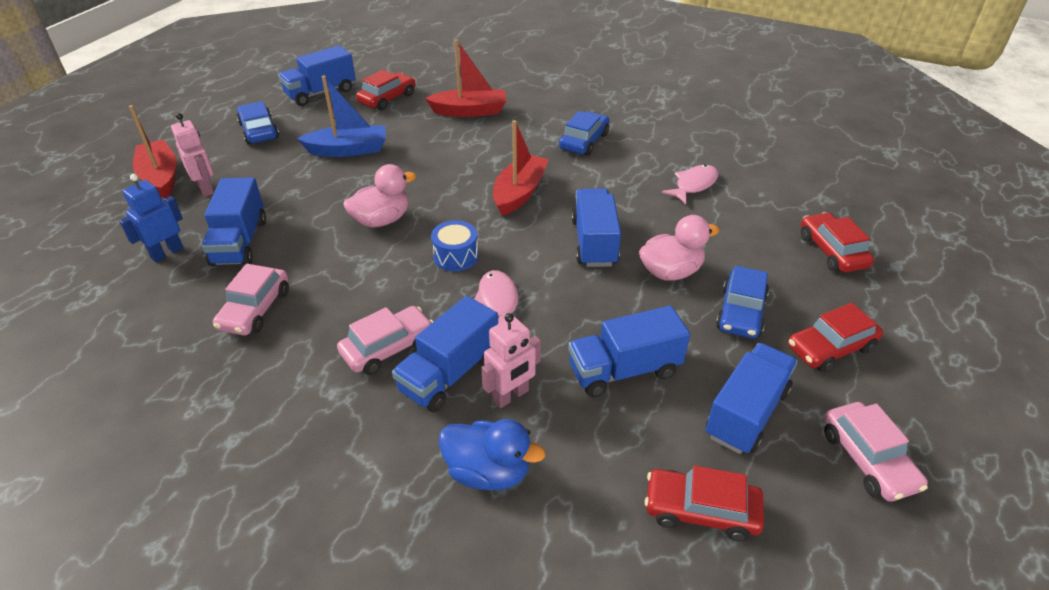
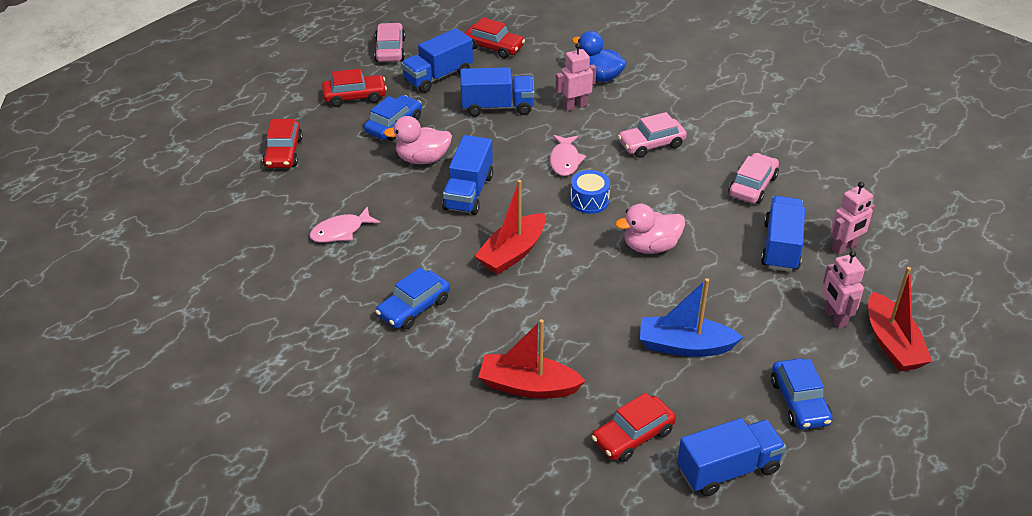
camera: 165 degrees left, 0 degrees up
blue robot [119,174,183,262] -> pink robot [831,182,875,255]
blue truck [392,296,498,412] -> none

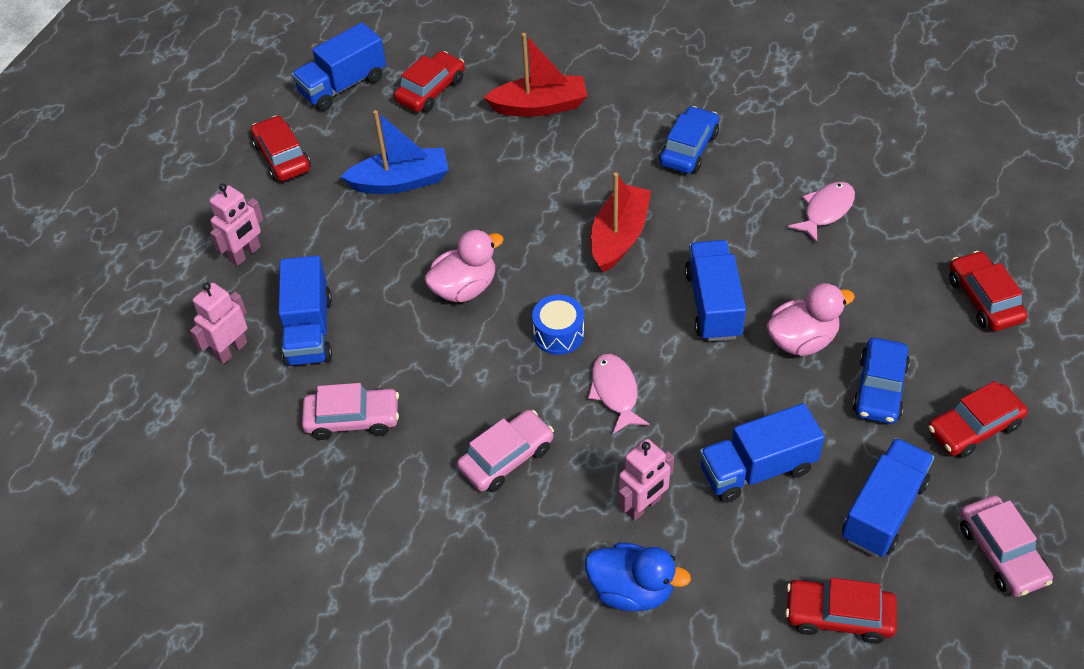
camera: 165 degrees right, 10 degrees up
pink car [729,153,779,204] -> pink car turned 105 degrees counterclockwise [302,383,399,440]
blue car [771,358,833,430] -> red car [251,115,311,181]
pink robot [822,251,865,328] -> pink robot turned 75 degrees clockwise [209,184,263,266]
red boat [868,267,932,372] -> none

